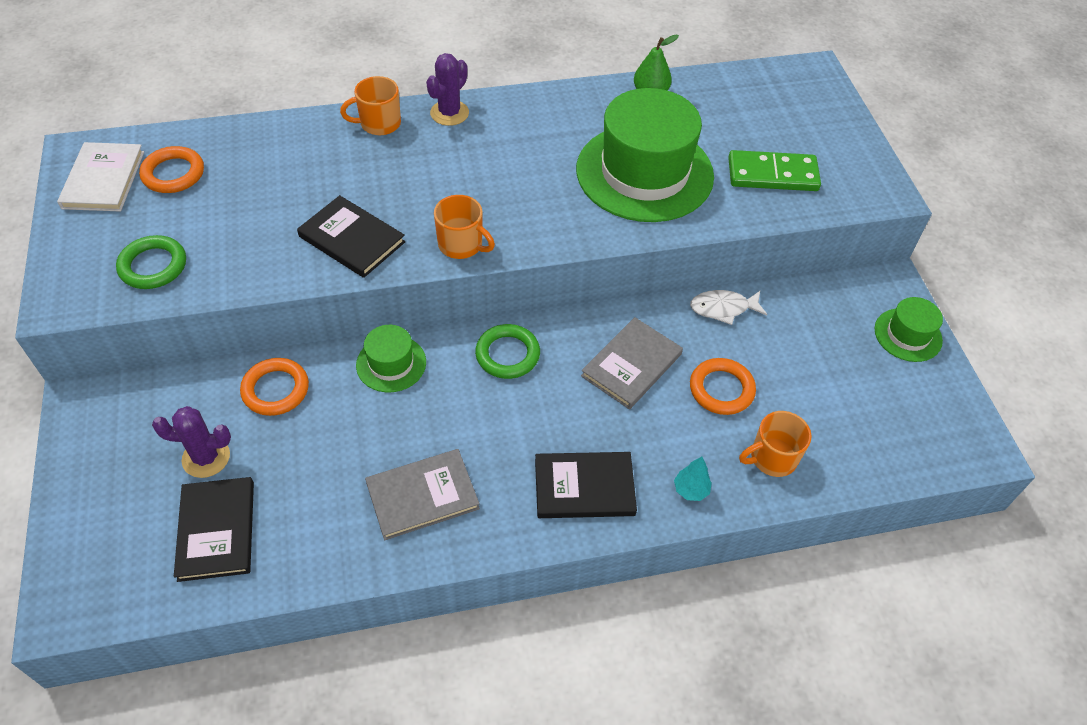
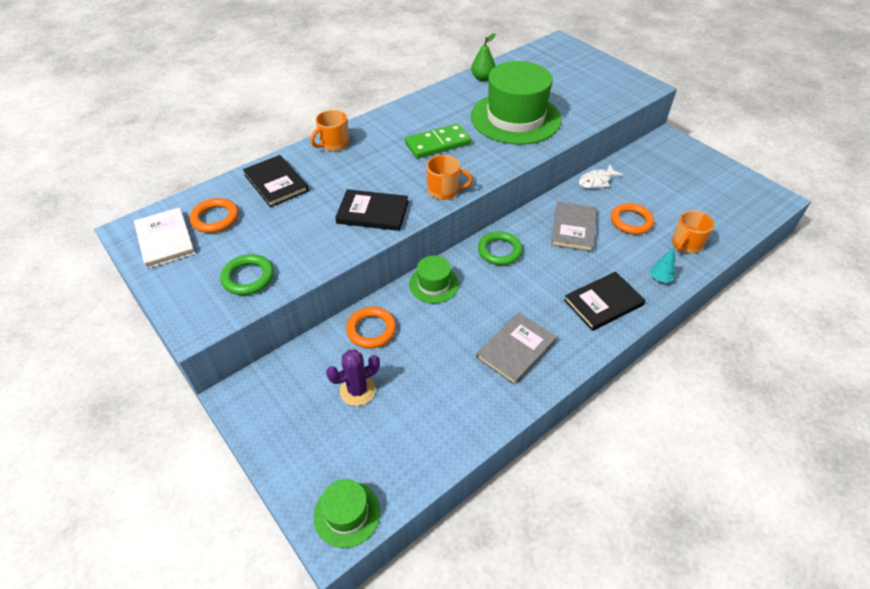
camera: 25 degrees left, 5 degrees down
black book [174,477,254,582] -> black book moved to [243,155,309,207]
purple cactus [426,53,469,126] -> none
green domino [728,150,821,191] -> green domino moved to [405,123,471,159]
green hat [875,297,943,362] -> green hat moved to [314,479,380,548]

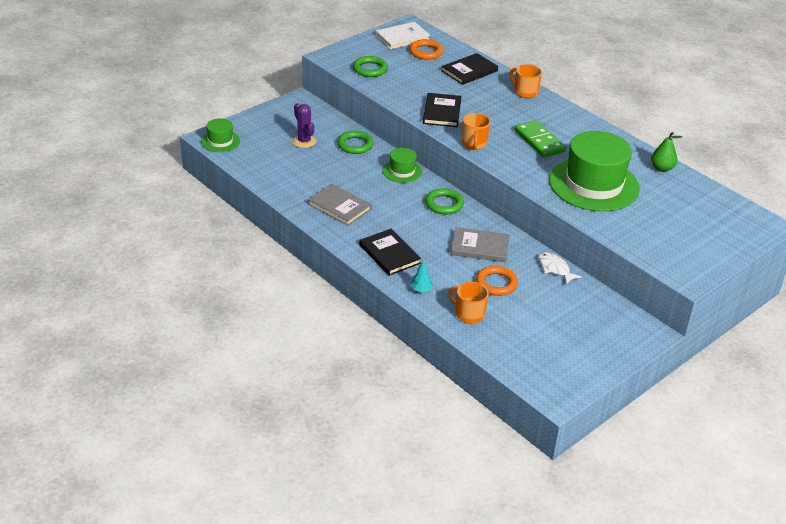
camera: 85 degrees right, 10 degrees down
orange ring [346,307,396,348] -> green ring [337,131,374,154]

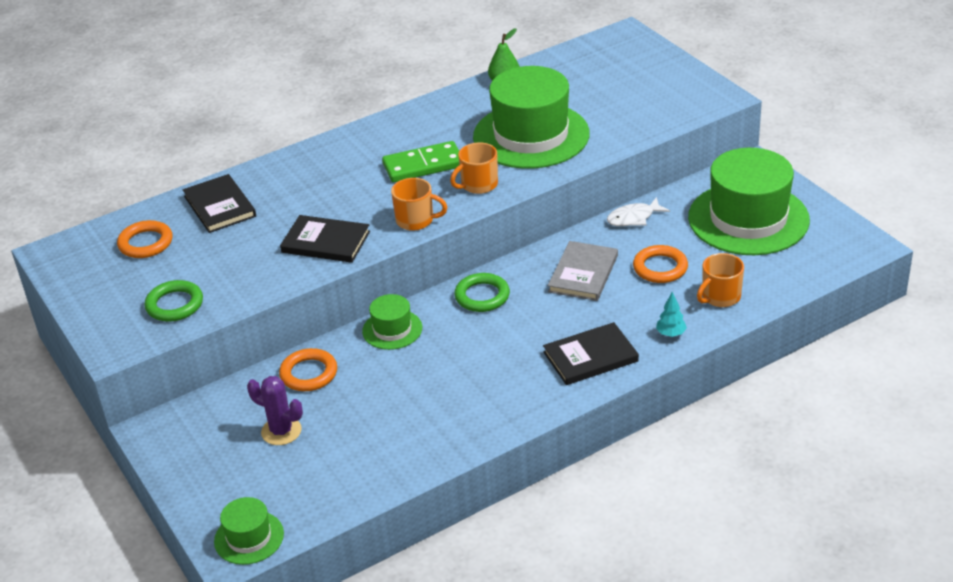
camera: 75 degrees left, 0 degrees up
purple cactus [292,103,316,148] -> purple cactus turned 45 degrees clockwise [247,376,303,445]
grey book [308,184,372,226] -> none
green ring [337,131,374,154] -> orange ring [279,348,337,391]
white book [375,22,430,49] -> none
orange mug [509,64,542,98] -> orange mug moved to [450,142,498,194]
none -> green hat [688,148,810,255]

